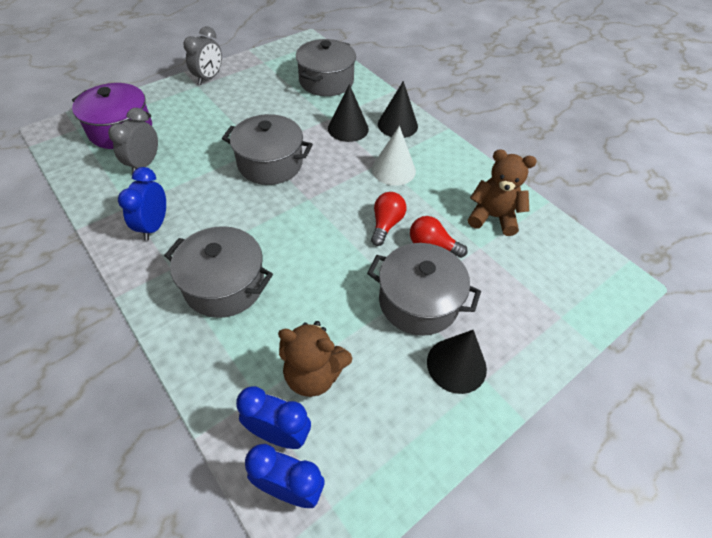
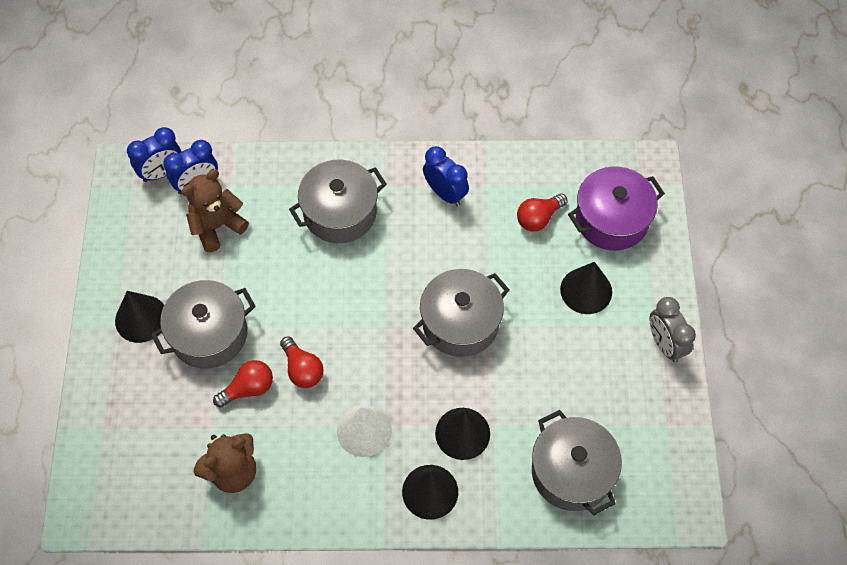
camera: 130 degrees right, 10 degrees up
grey clock [108,108,158,173] -> red light bulb [517,193,568,232]
none -> black cone [560,262,612,314]

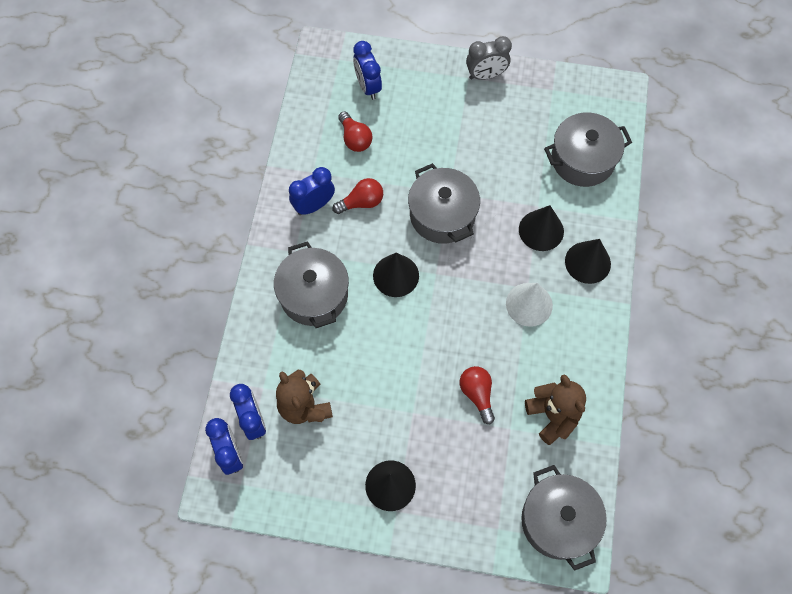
camera: 80 degrees left, 5 degrees up
grey pot [151,280,256,369] -> grey pot moved to [521,465,607,571]
red light bulb [280,336,324,388] -> red light bulb moved to [332,178,383,214]
black cone [560,262,612,314] -> black cone moved to [373,253,419,297]
purple pot [568,166,665,251] -> blue clock [353,41,382,100]

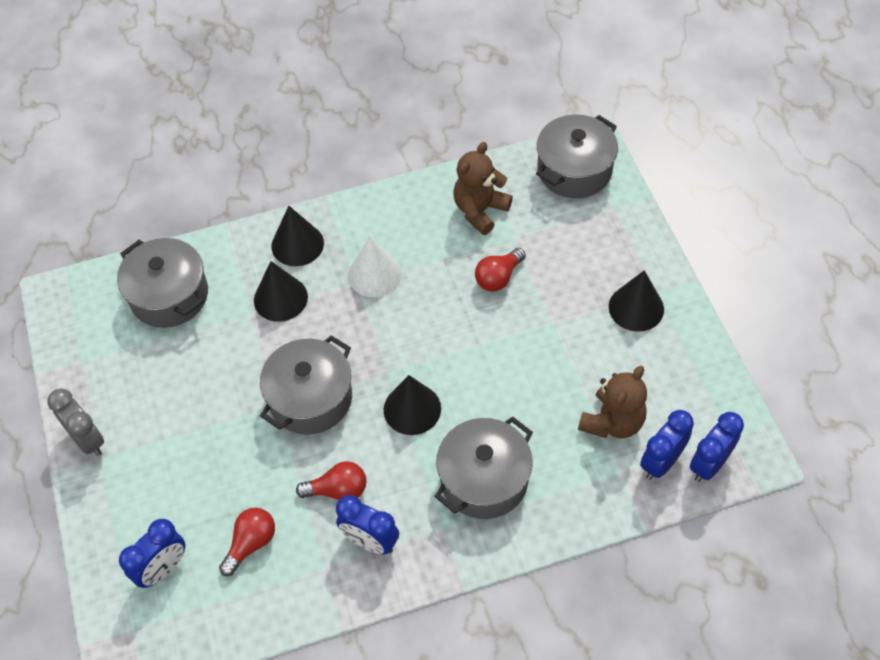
camera: 115 degrees left, 10 degrees down
red light bulb [332,178,383,214] -> red light bulb turned 135 degrees clockwise [296,461,367,500]

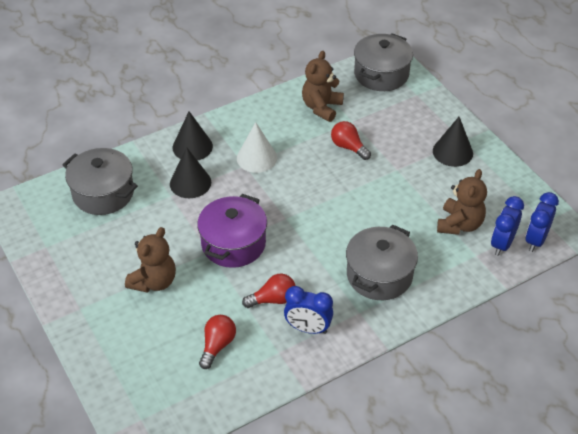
camera: 15 degrees left, 10 degrees down
grey clock [47,389,104,456] -> none
blue clock [119,519,185,588] -> none
grey pot [260,335,352,435] -> purple pot [197,194,267,268]
black cone [384,375,441,435] -> none
red light bulb [475,248,526,292] -> red light bulb turned 105 degrees clockwise [331,121,371,160]
none -> brown teddy bear [125,227,176,293]

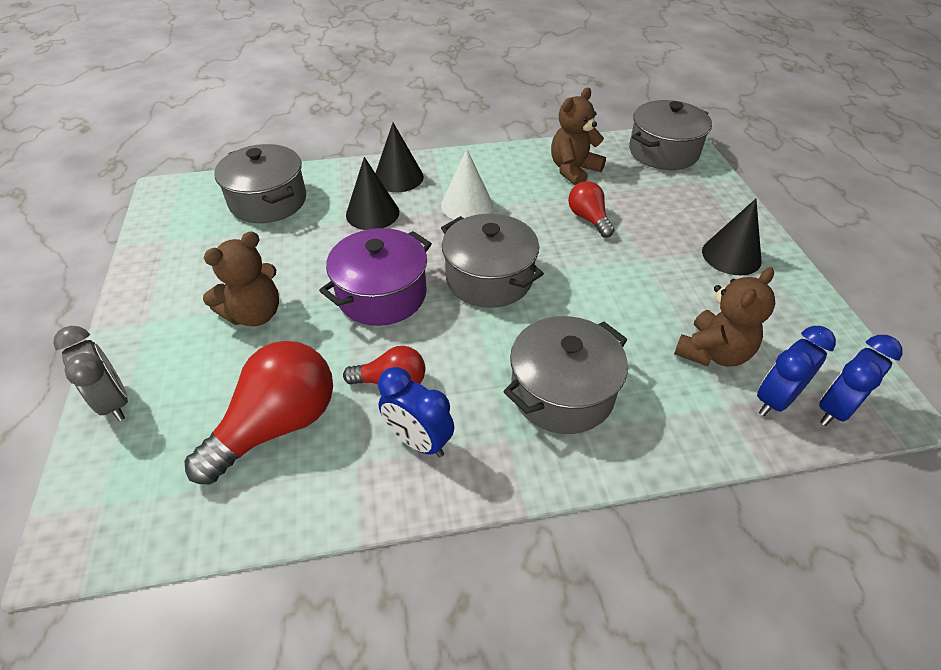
camera: 20 degrees right, 0 degrees up
red light bulb [199,315,236,369] -> red light bulb [184,341,333,484], size x1.81
none -> grey clock [53,326,128,421]
none -> grey pot [441,214,544,308]

